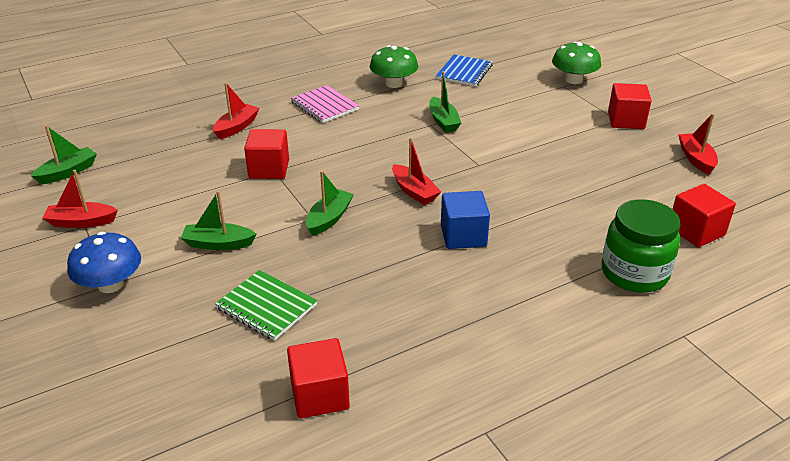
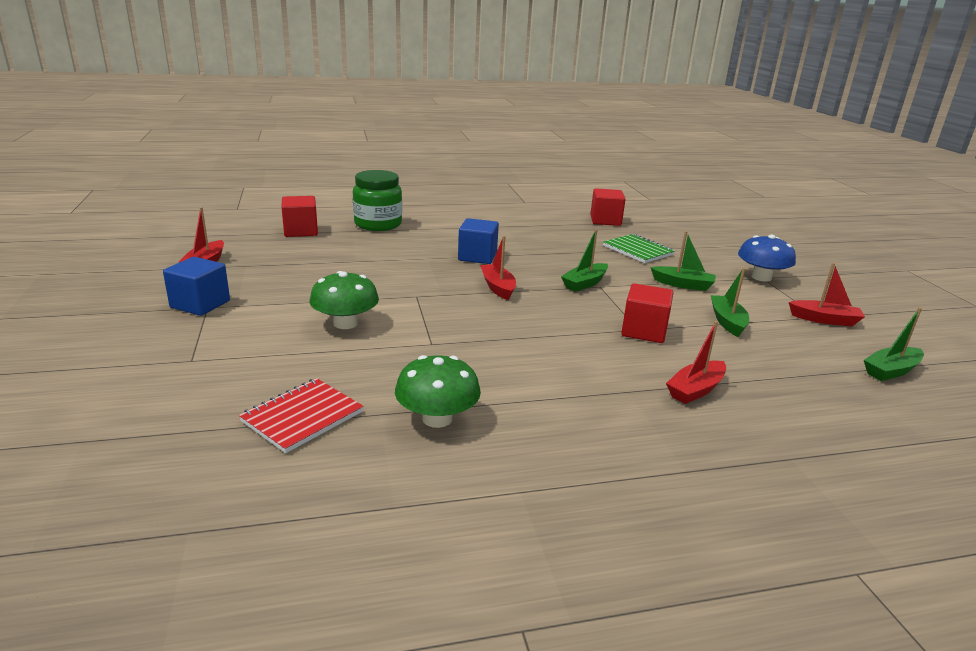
camera: 165 degrees left, 10 degrees down
pink notebook [291,85,359,123] -> none
green boat [429,71,461,133] -> green boat moved to [711,268,749,337]
blue notebook [436,55,493,87] -> red notebook [239,378,364,453]
green mushroom [552,41,601,84] -> green mushroom moved to [310,271,379,329]
red cube [608,83,652,129] -> blue cube [163,257,230,316]

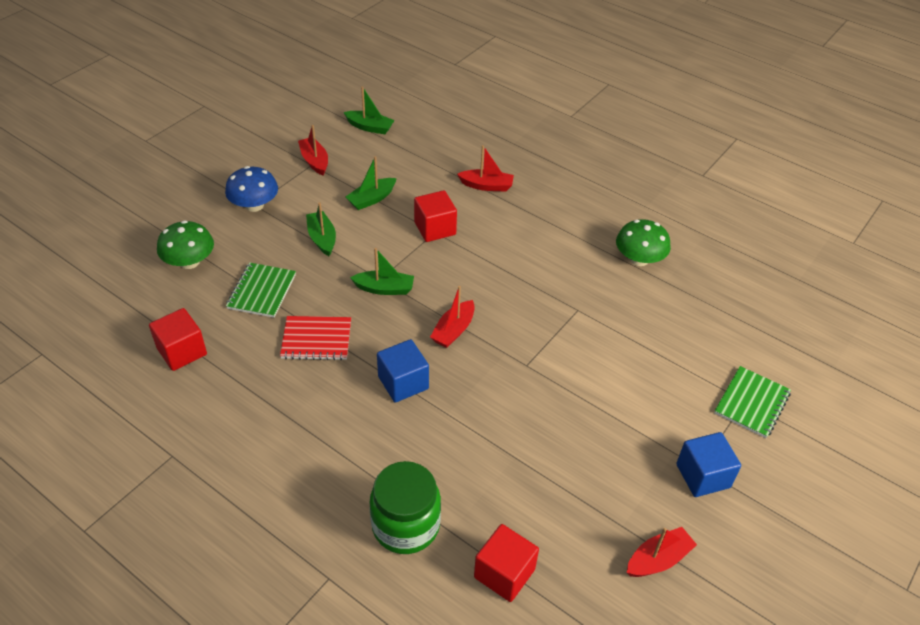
camera: 130 degrees left, 20 degrees up
red notebook [239,378,364,453] -> red notebook moved to [280,316,351,360]
green mushroom [310,271,379,329] -> green mushroom moved to [157,220,214,269]
none -> green notebook [714,366,791,438]

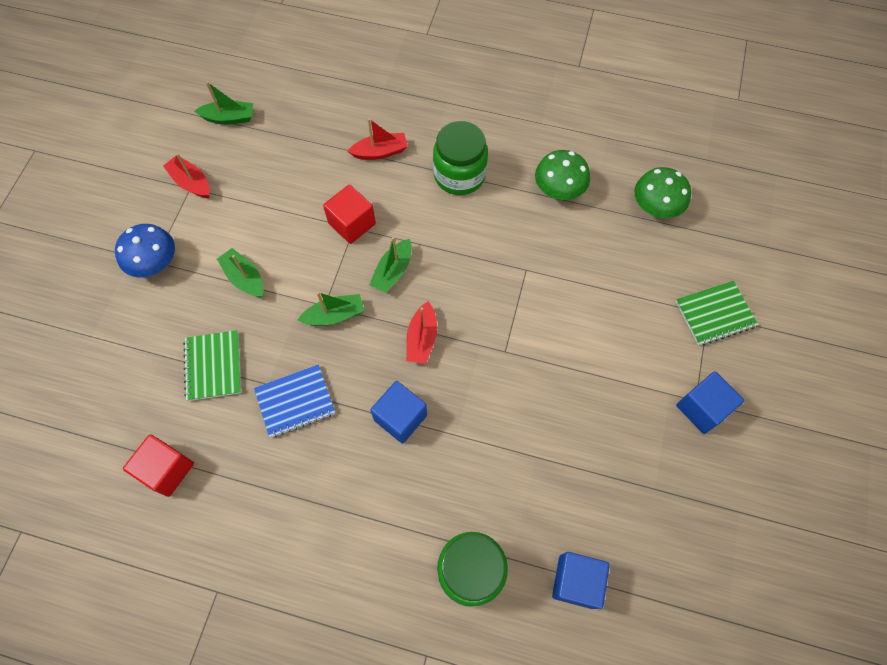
camera: 20 degrees left, 20 degrees up
green mushroom [157,220,214,269] -> green mushroom moved to [634,167,691,218]
red notebook [280,316,351,360] -> blue notebook [254,364,335,438]
green boat [345,156,397,210] -> green boat moved to [369,237,412,293]
red cube [474,524,539,602] -> blue cube [552,552,610,609]
red boat [627,527,697,577] -> none
green notebook [714,366,791,438] -> green notebook turned 60 degrees clockwise [676,281,758,346]
none -> green jar [433,121,488,195]

